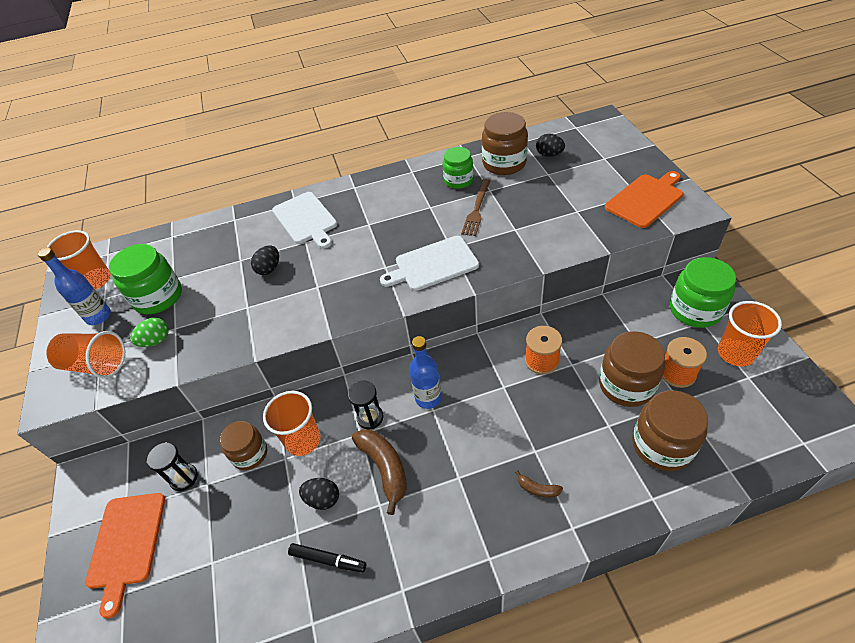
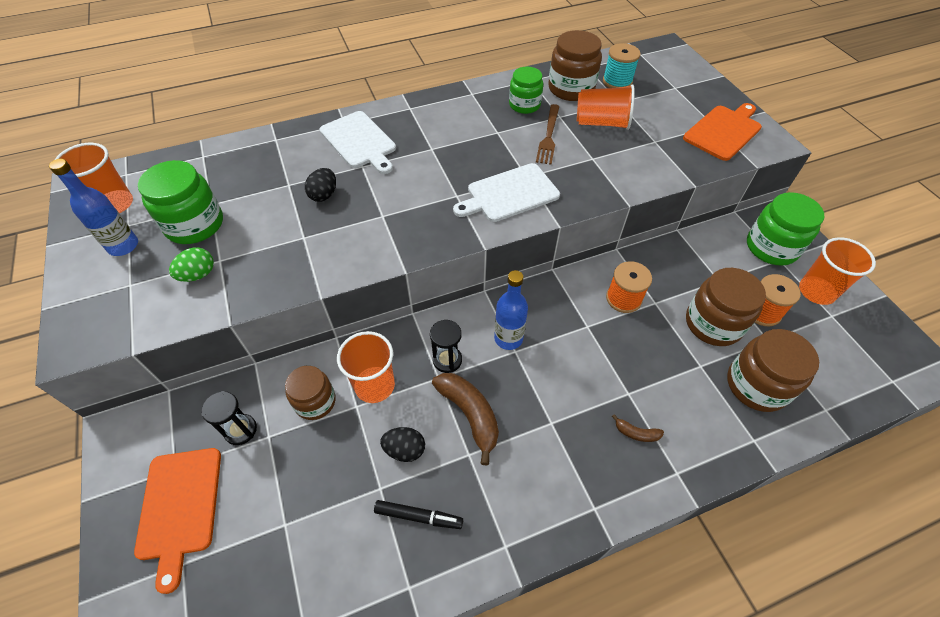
camera: 10 degrees left, 5 degrees up
orange cup [46,331,125,378] -> orange cup moved to [577,84,635,130]
black egg [536,134,565,157] -> turquoise spool [603,43,641,88]

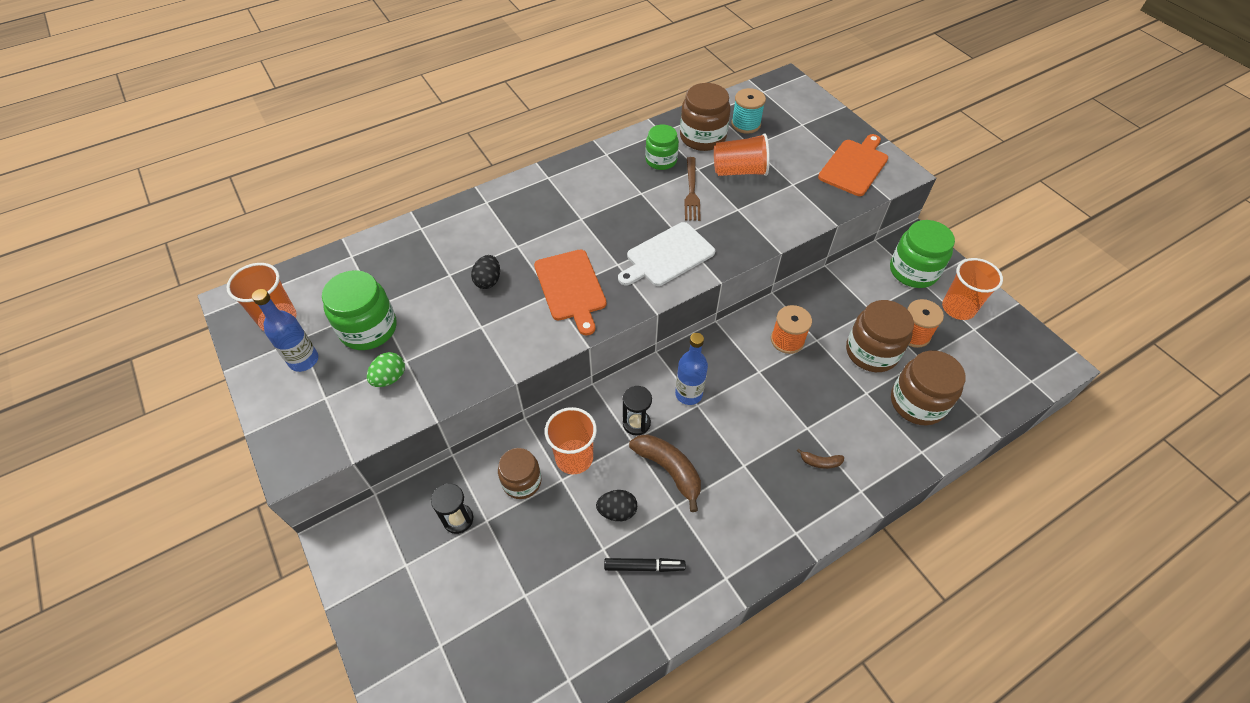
camera: 10 degrees left, 0 degrees up
orange cutting board [134,448,221,594] -> orange cutting board moved to [534,249,607,335]
white cutting board [319,111,396,174] -> none

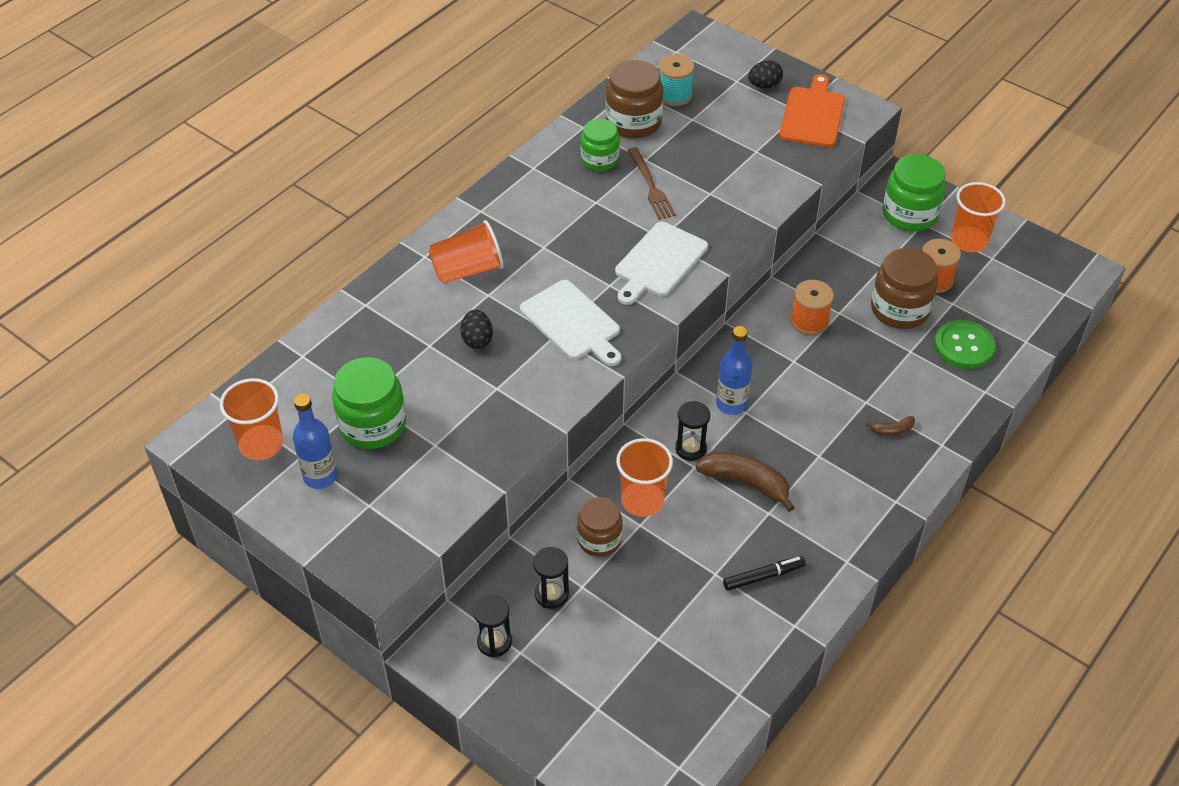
camera: 20 degrees left, 5 degrees down
green egg [367,352,405,387] -> none
orange cutting board [534,249,607,335] -> white cutting board [520,280,621,366]
black egg [596,490,637,521] -> black egg moved to [748,60,783,89]
orange cup [714,133,770,176] -> orange cup moved to [429,220,504,284]
brown jar [891,350,966,425] -> green button [934,320,995,369]
none -> black hourglass [473,595,512,658]

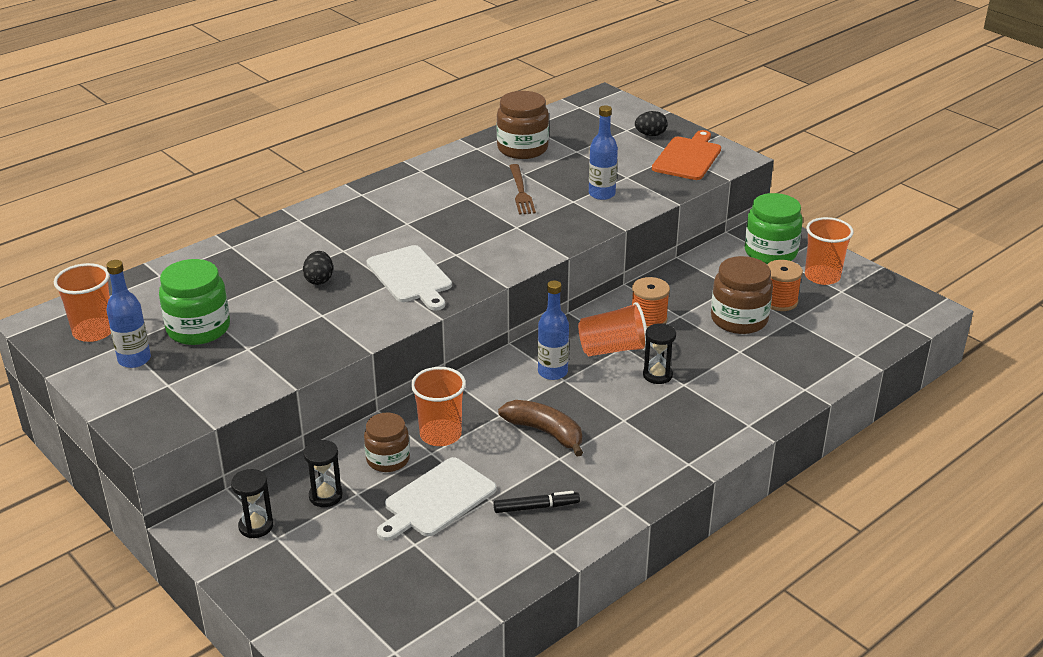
camera: 10 degrees right, 15 degrees down
orange cup [429,220,504,284] -> orange cup moved to [578,302,647,357]
green jar [581,119,620,171] -> none
white cutting board [615,222,708,305] -> white cutting board moved to [377,457,497,541]
turquoise spool [658,54,694,106] -> none
black hourglass [675,401,710,461] -> black hourglass moved to [643,323,676,384]
brown banana [865,416,915,436] -> none
green button [934,320,995,369] -> none
none -> blue bottle [589,105,618,200]

